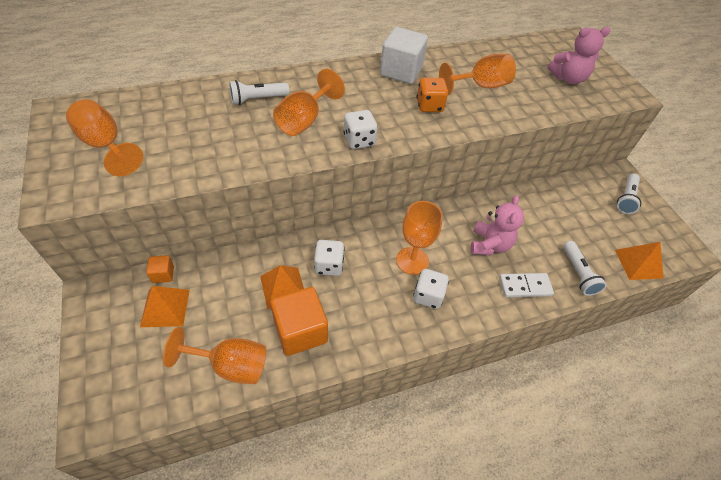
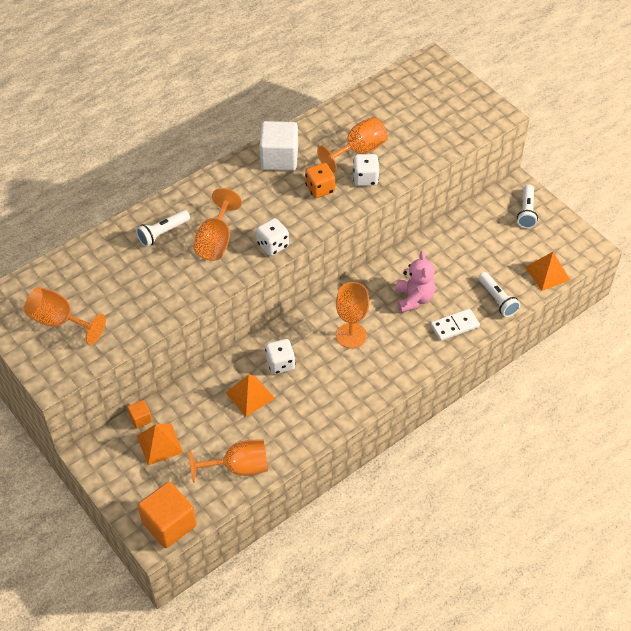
camera: 15 degrees left, 0 degrees up
orange cube [270,287,328,356] -> orange cube moved to [138,482,196,548]
white dice [413,269,449,309] -> white dice moved to [353,154,379,186]
pink teddy bear [548,27,610,84] -> none

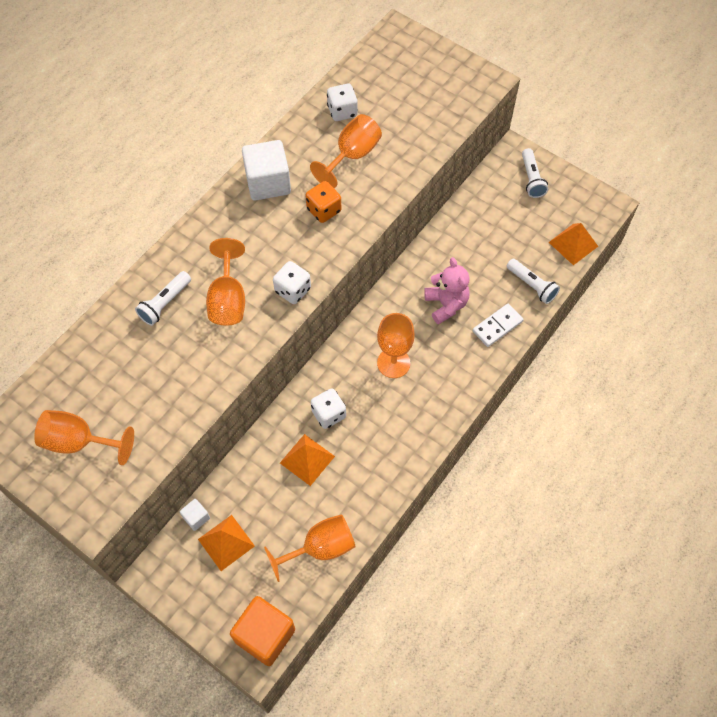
camera: 15 degrees left, 10 degrees up
orange cube [127,400,152,429] -> white cube [180,499,210,531]
white dice [353,154,379,186] -> white dice moved to [327,84,358,121]

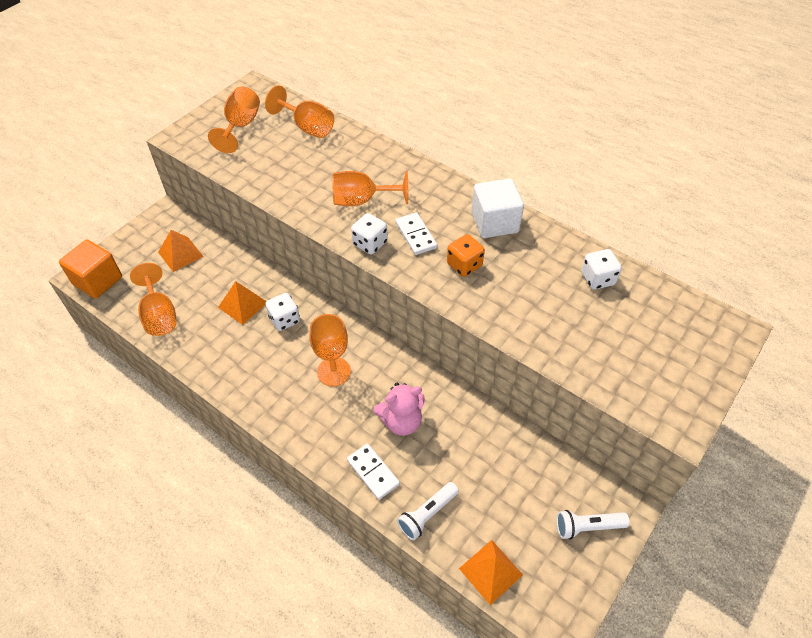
camera: 90 degrees right, 10 degrees down
white flashlight [135,271,191,326] -> none
white cube [180,499,210,531] -> none
orange goblet [310,114,382,188] -> orange goblet moved to [265,85,334,138]
none -> white domino [395,212,437,255]

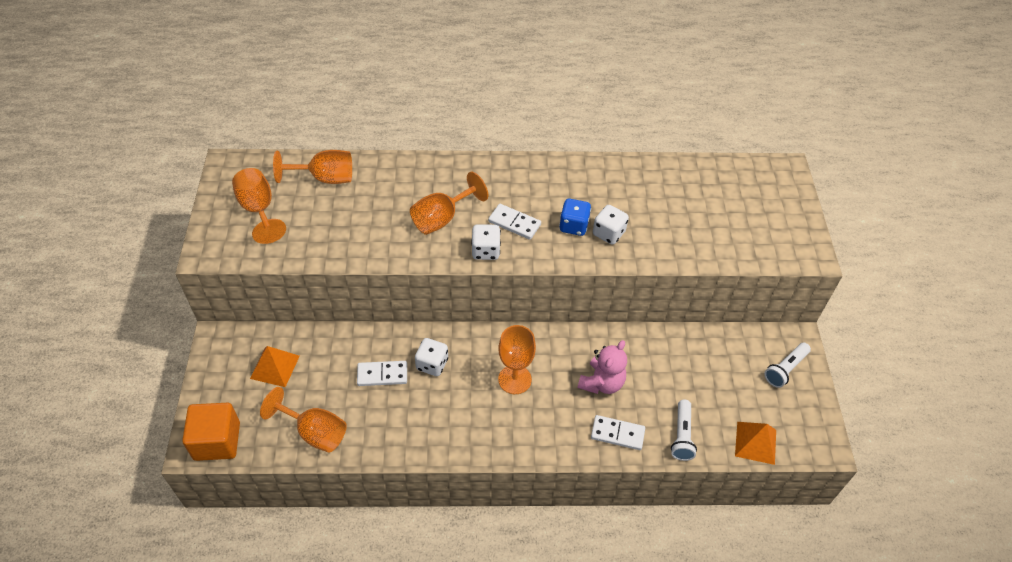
camera: 40 degrees left, 0 degrees up
orange pyramid [218,281,266,325] -> white domino [357,361,407,386]
orange dice [447,234,485,277] -> blue dice [559,199,591,236]
white cube [471,179,524,238] -> none
white dice [581,249,622,290] -> white dice moved to [593,205,629,245]

